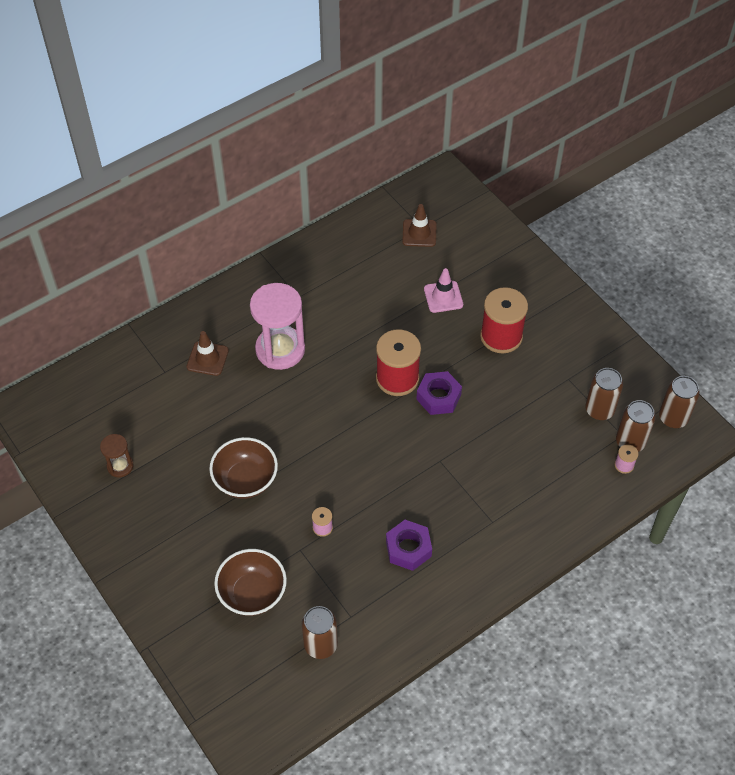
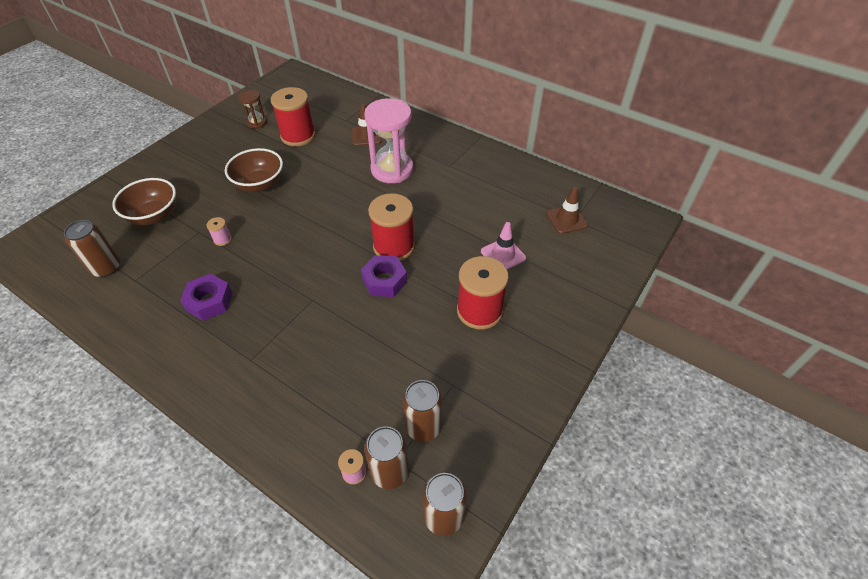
camera: 70 degrees right, 5 degrees down
none -> red spool [271,87,315,146]

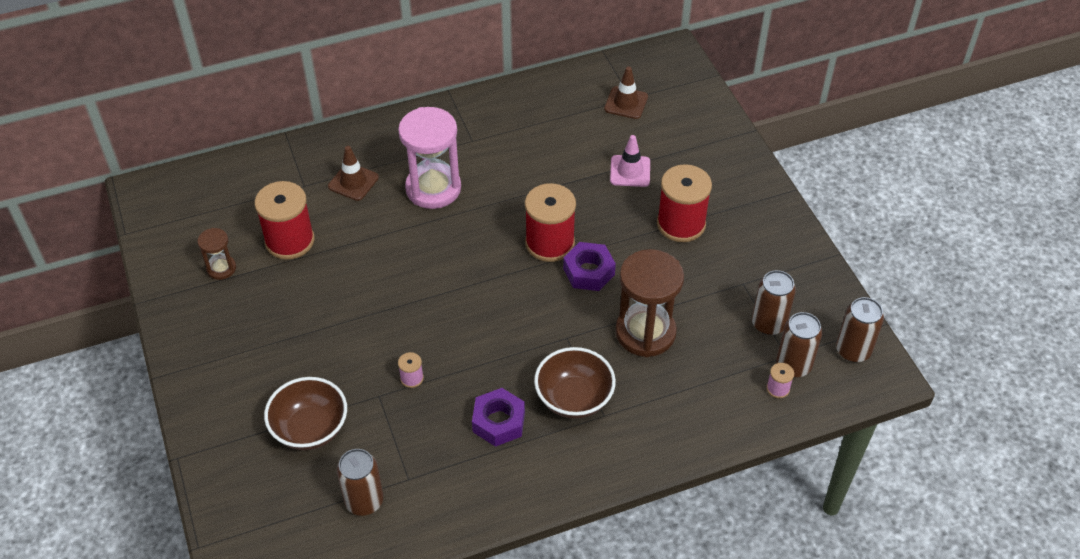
camera: 55 degrees left, 0 degrees up
brown bowl [225,148,283,192] -> brown bowl moved to [534,347,616,419]
none -> brown hourglass [615,249,684,357]

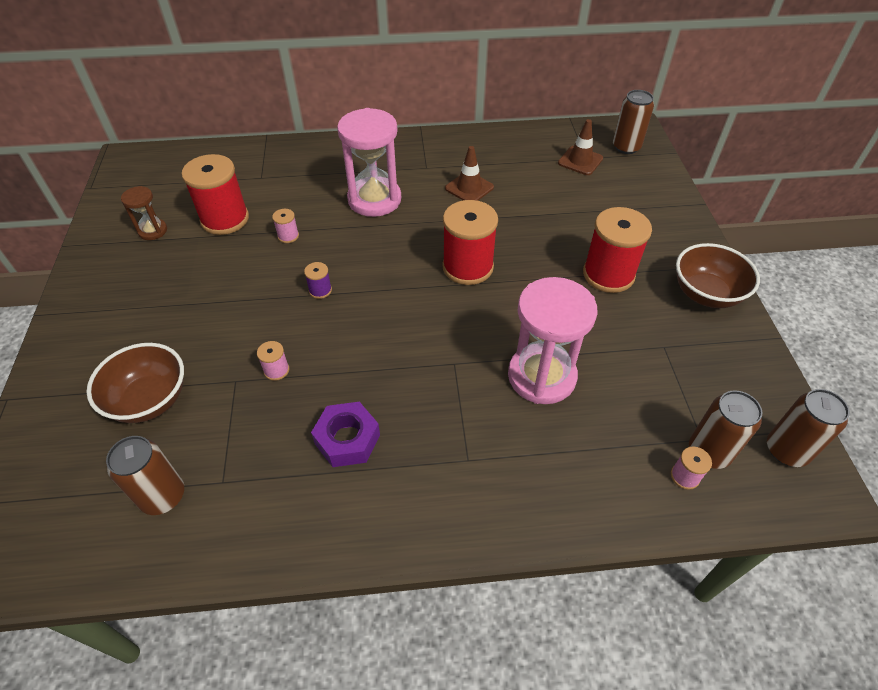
camera: 15 degrees right, 0 degrees up
brown traffic cone [328,146,379,201] -> brown traffic cone moved to [445,146,494,201]
brown bowl [534,347,616,419] -> brown bowl moved to [676,243,760,308]
purple nut [563,242,616,291] -> none
pink traffic cone [610,135,650,187] -> none
brown hourglass [615,249,684,357] -> pink hourglass [508,277,597,404]
brown can [752,270,796,335] -> brown can moved to [613,90,654,154]
none -> pink spool [272,209,299,243]
none -> purple spool [304,262,332,299]

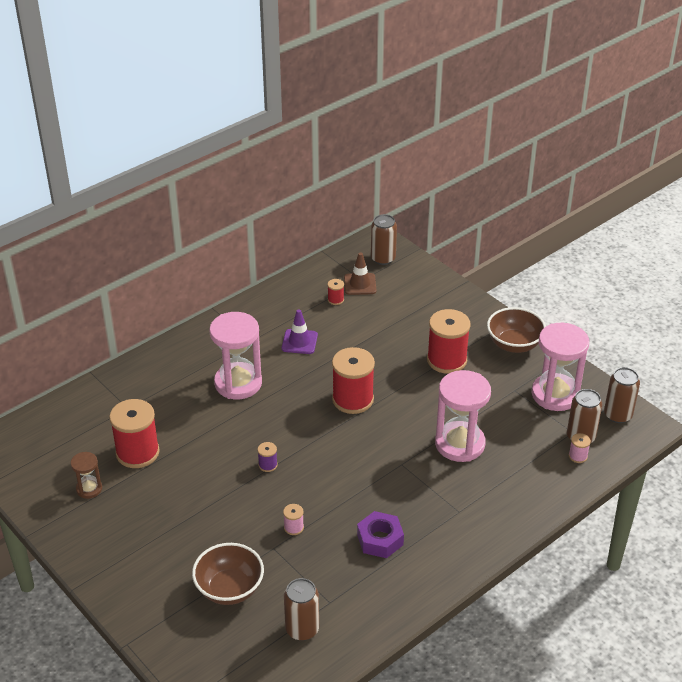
camera: 35 degrees left, 10 degrees down
pink spool [272,209,299,243] -> none
brown traffic cone [445,146,494,201] -> purple traffic cone [282,309,318,354]
none -> red spool [328,279,344,305]
none -> pink hourglass [532,323,589,411]

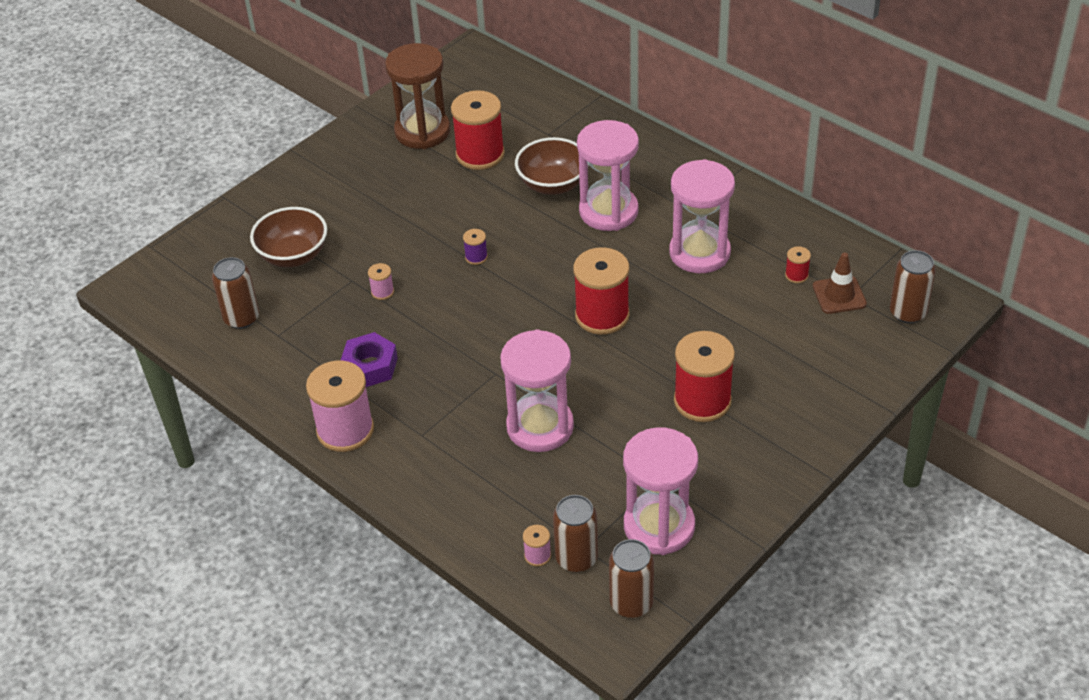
camera: 85 degrees right, 5 degrees up
brown hourglass [71,452,102,499] -> brown hourglass [385,43,450,149], size x1.99
purple traffic cone [282,309,318,354] -> pink hourglass [669,159,735,273]
brown bowl [487,307,546,353] -> brown bowl moved to [515,137,589,195]
none -> pink spool [306,361,374,452]

